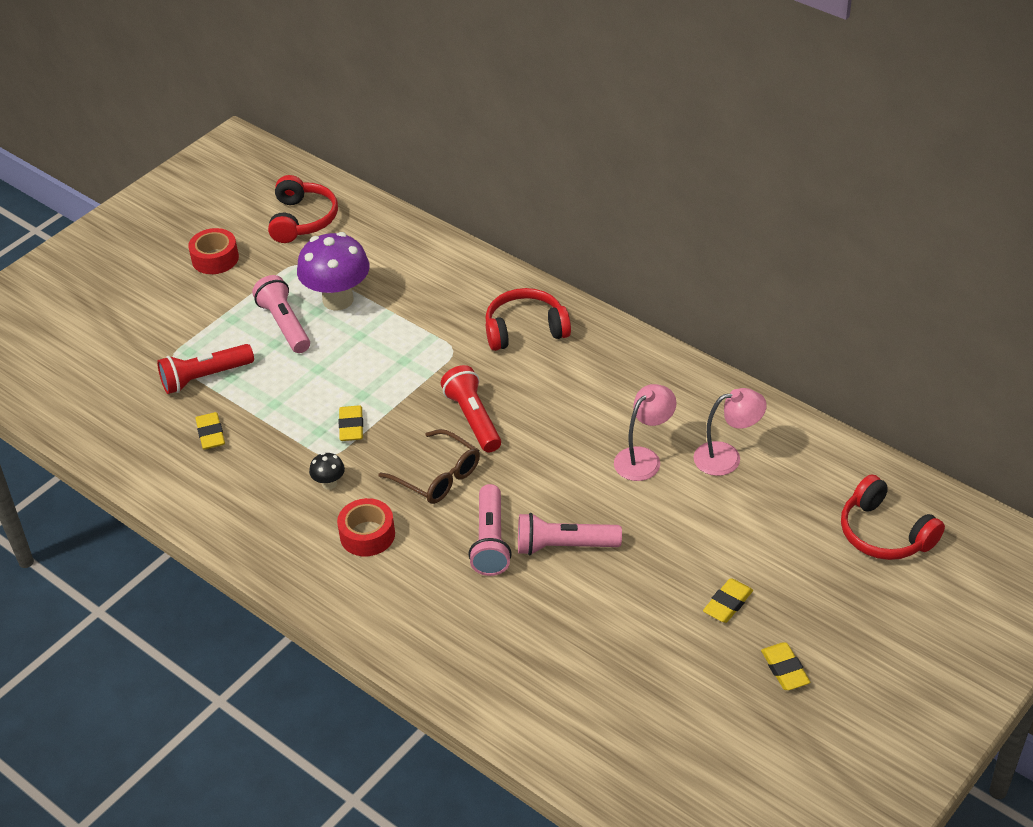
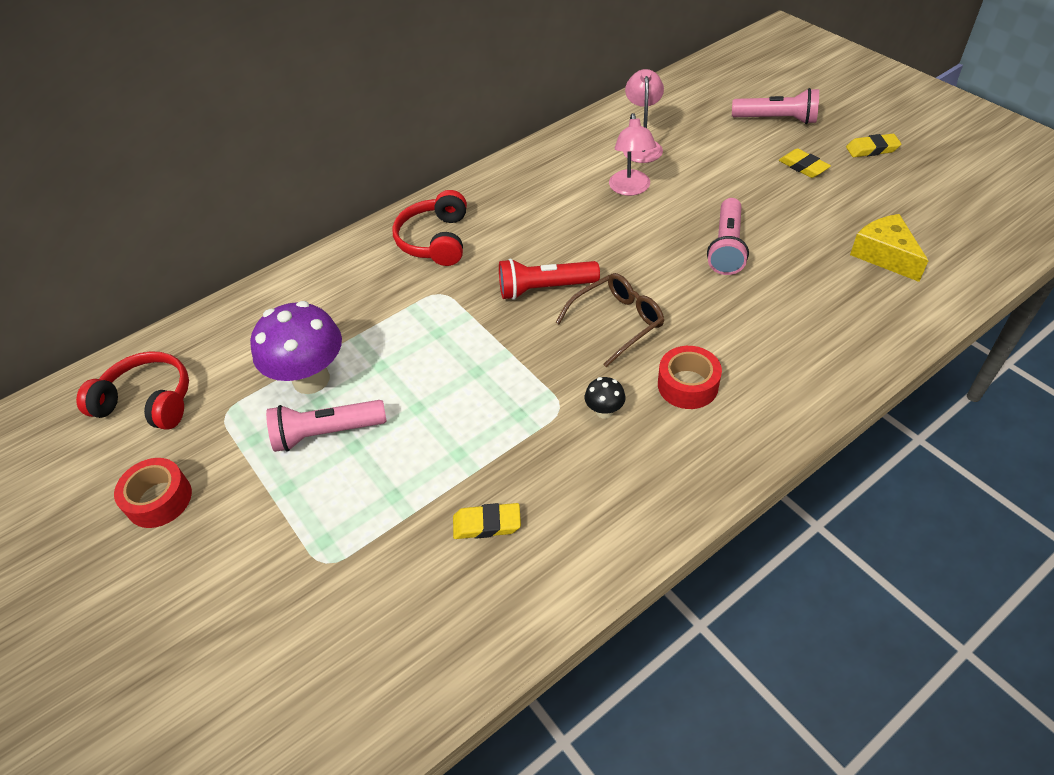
camera: 75 degrees left, 5 degrees up
red flashlight [157,344,254,394] -> none
yellow eraser [339,405,363,441] -> none
pink flashlight [468,484,512,576] -> pink flashlight moved to [732,88,819,124]
pink lamp [614,384,676,481] -> pink lamp turned 150 degrees counterclockwise [609,113,656,196]
red headphones [841,475,945,560] -> none
none -> yellow cheese [850,214,928,282]

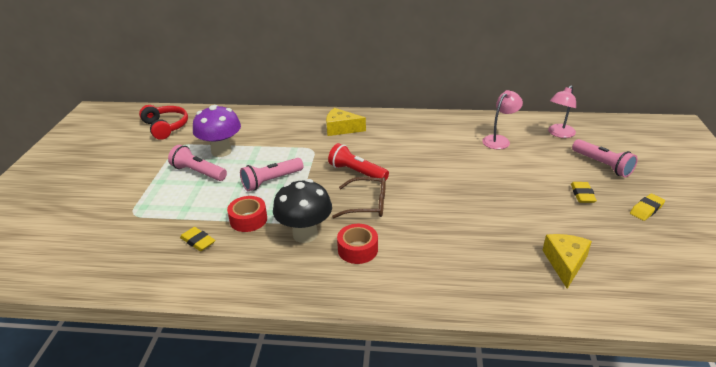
camera: 40 degrees right, 15 degrees down
red tape [114,458,192,528] -> red tape moved to [227,196,267,232]
red headphones [392,190,467,266] -> yellow cheese [326,108,366,136]
black mushroom [585,377,626,419] -> black mushroom [273,179,332,243], size x2.27
pink lamp [609,113,656,196] -> pink lamp moved to [548,85,576,138]
pink flashlight [707,198,749,275] -> pink flashlight moved to [240,158,304,191]
yellow eraser [846,134,901,157] -> yellow eraser turned 75 degrees counterclockwise [630,194,665,221]

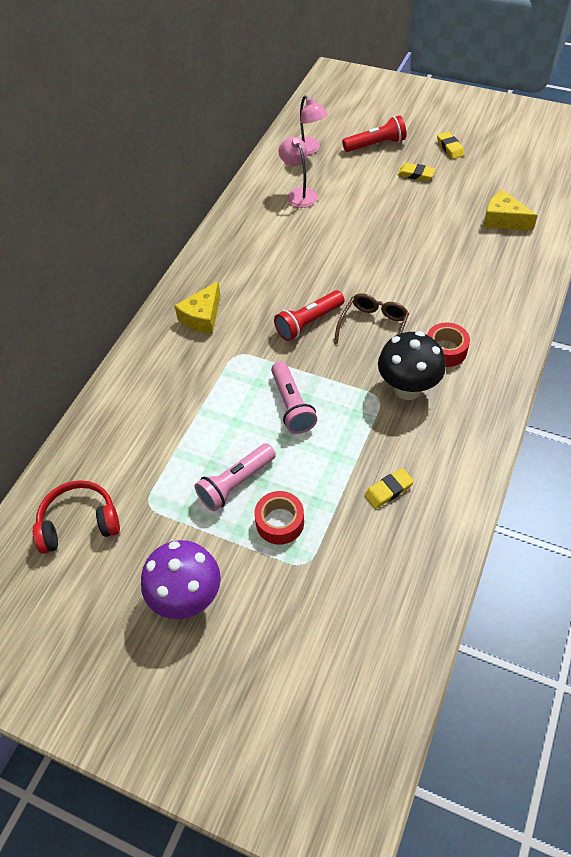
camera: 70 degrees left, 20 degrees up
purple mushroom [193,105,241,157] -> purple mushroom moved to [141,540,221,619]
red tape [227,196,267,232] -> red tape moved to [254,491,304,545]
pink flashlight [572,139,638,177] -> red flashlight [342,115,406,152]

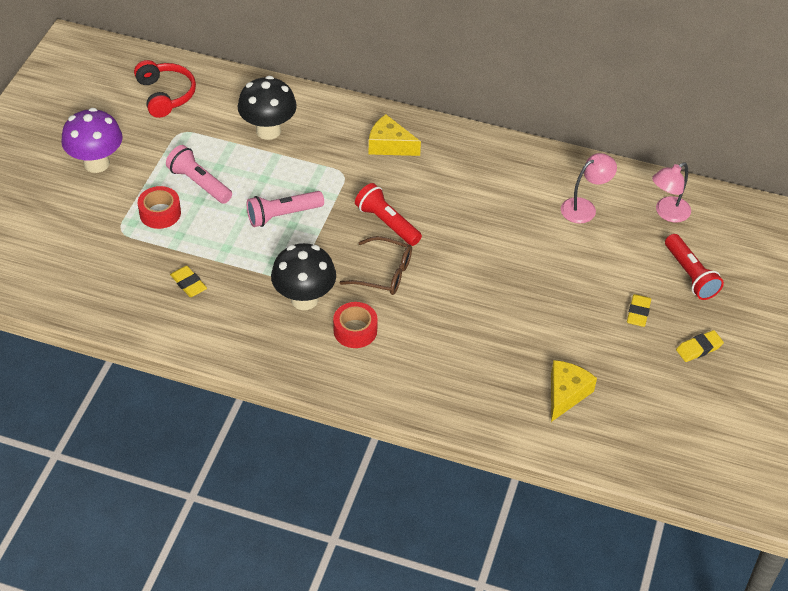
camera: 80 degrees right, 5 degrees down
none -> black mushroom [238,76,297,140]

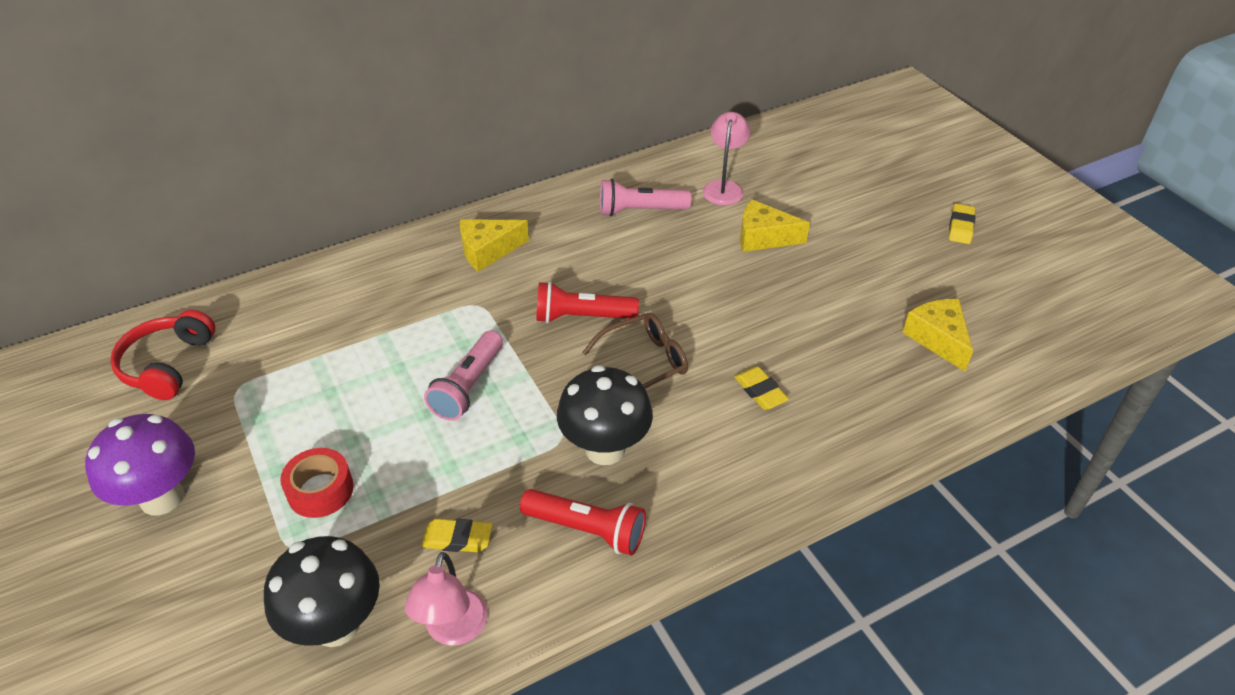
camera: 45 degrees left, 5 degrees down
red headphones [134,60,196,118] -> red headphones turned 105 degrees counterclockwise [110,310,215,400]
pink flashlight [166,145,232,204] -> pink flashlight moved to [600,179,691,216]
black mushroom [238,76,297,140] -> black mushroom moved to [264,536,380,647]
red tape [333,302,378,348] -> none
yellow eraser [627,294,651,327] -> yellow eraser moved to [734,366,789,410]
pink lamp [652,162,691,222] -> pink lamp moved to [405,552,488,646]
red flashlight [665,234,724,300] -> red flashlight moved to [520,489,646,556]
none -> yellow cheese [740,199,810,252]

